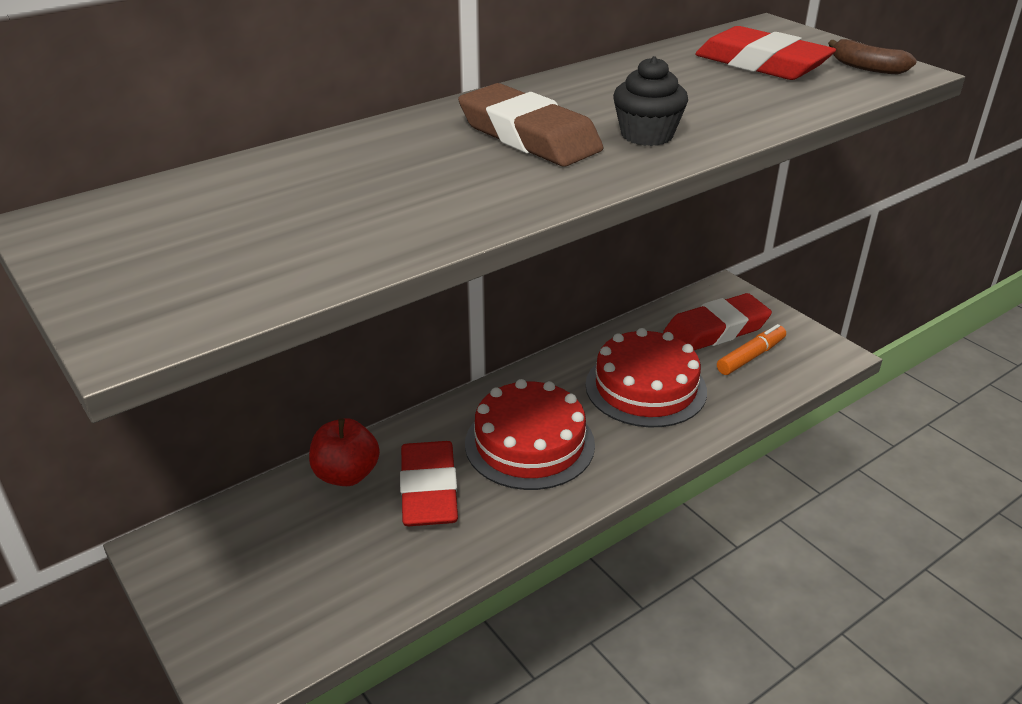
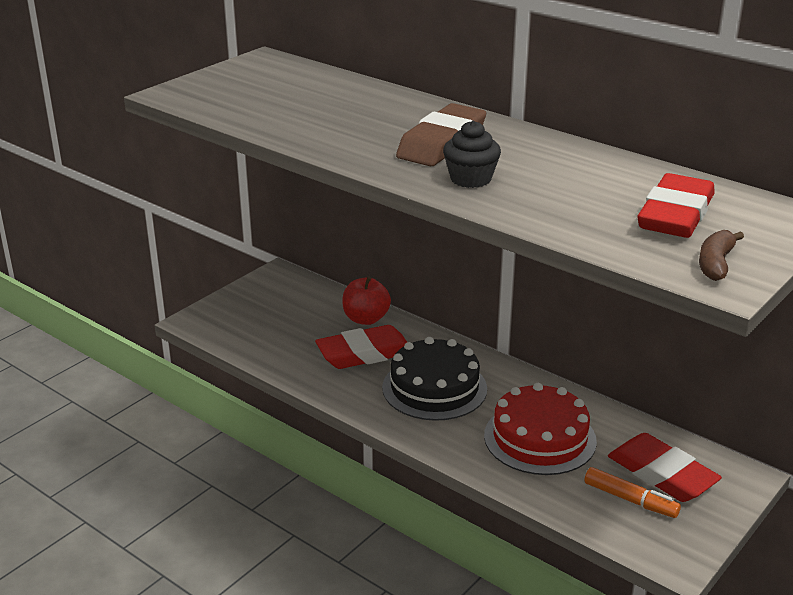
camera: 75 degrees right, 5 degrees down
red cake [465,379,595,490] -> black cake [382,337,487,421]

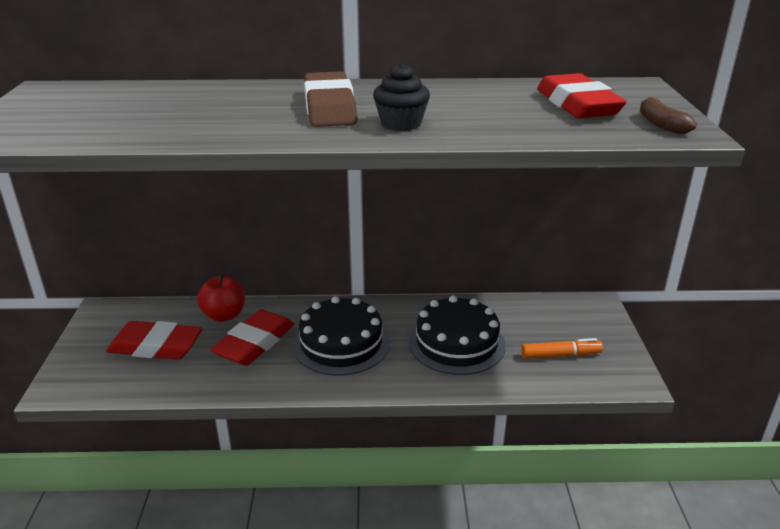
camera: 40 degrees left, 0 degrees up
red cake [484,383,597,475] -> black cake [409,296,506,375]
red eraser [608,433,722,502] -> red eraser moved to [106,321,202,360]

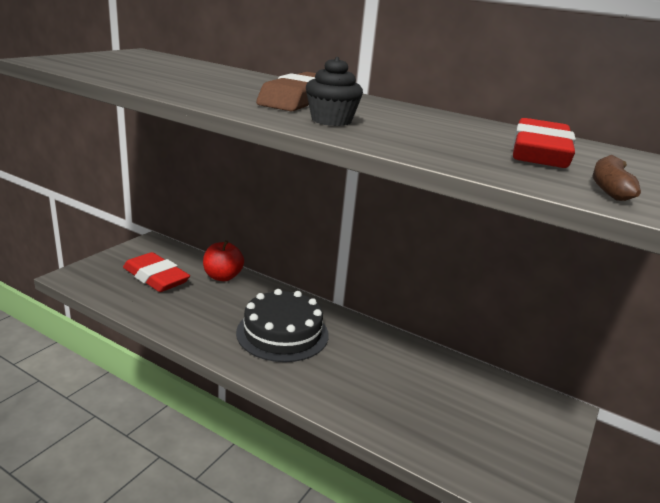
camera: 30 degrees right, 5 degrees down
red eraser [210,309,294,366] -> none
black cake [409,296,506,375] -> none
orange marker [521,338,603,359] -> none

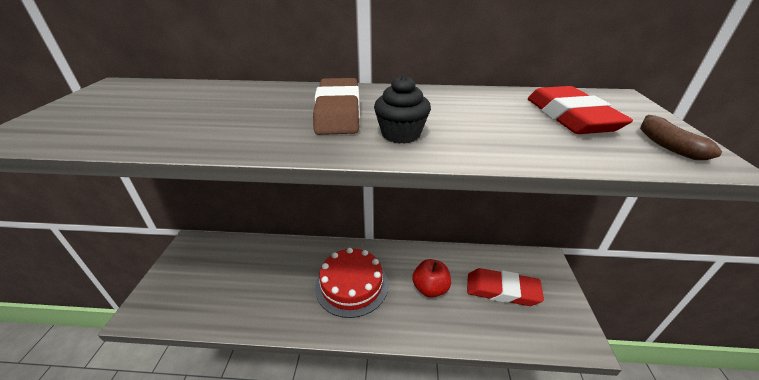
camera: 25 degrees left, 10 degrees up
red eraser [123,252,190,292] -> red eraser moved to [467,268,544,306]
red apple [203,240,244,281] -> red apple moved to [412,259,451,298]
black cake [236,289,329,362] -> red cake [315,248,388,318]

